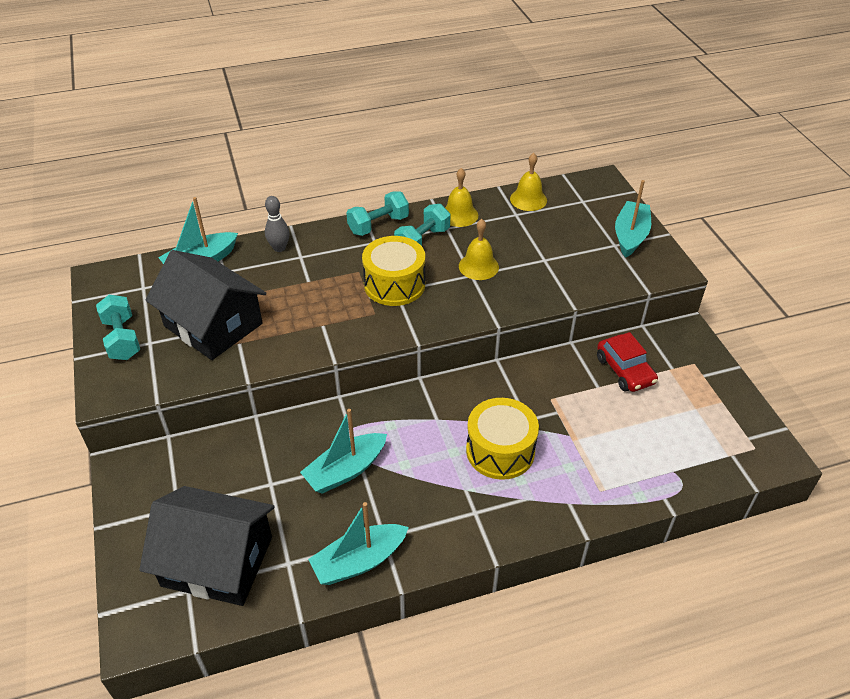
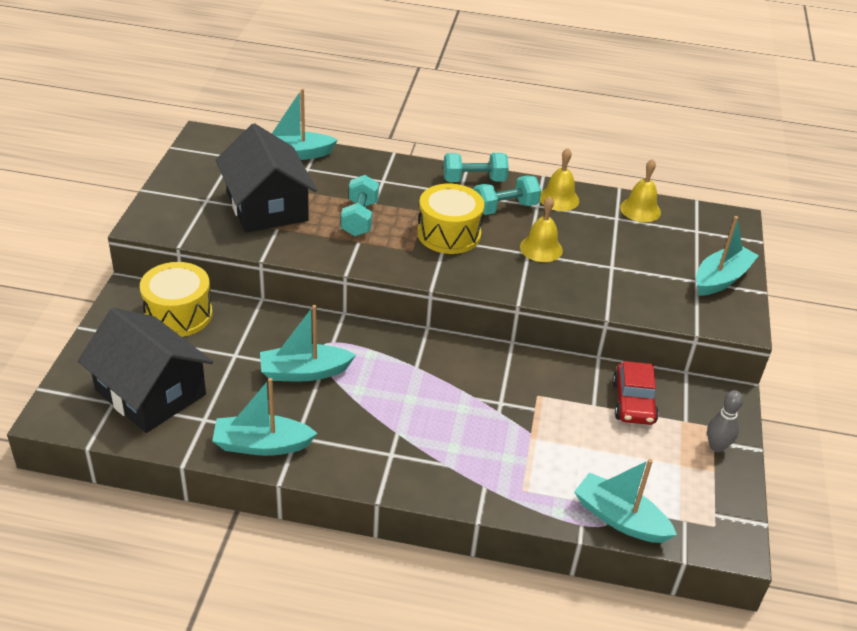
camera: 25 degrees right, 5 degrees down
turquoise dumbbell [96,295,140,360] -> turquoise dumbbell moved to [341,175,379,236]
grey bowling pin [265,196,290,252] -> grey bowling pin moved to [707,390,743,452]
yellow drum [466,398,539,480] -> yellow drum moved to [140,262,213,337]
none -> turquoise boat [574,459,677,543]

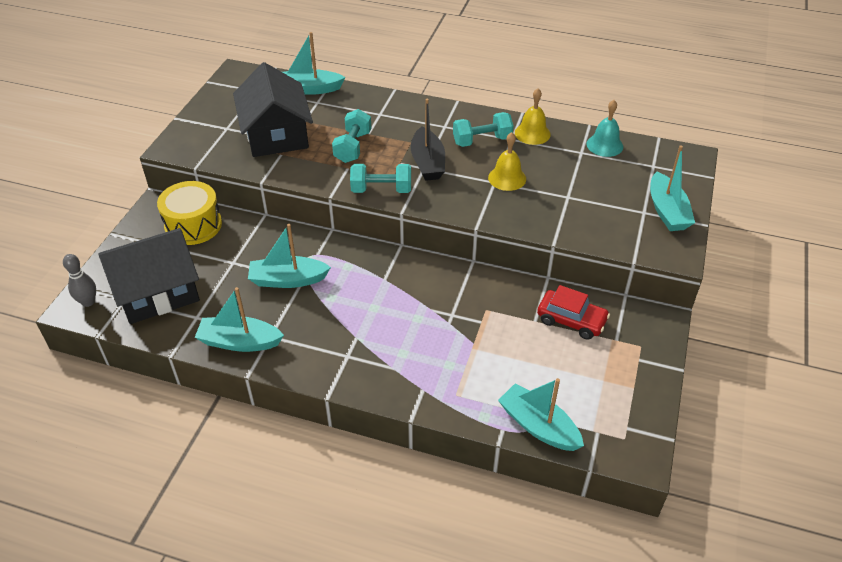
camera: 10 degrees right, 5 degrees up
black house [78,308,213,433] -> black house turned 75 degrees counterclockwise [98,228,200,324]
yellow drum [417,184,485,254] -> black boat [411,99,445,181]
turquoise dumbbell [443,153,509,182] -> turquoise dumbbell moved to [350,164,411,193]
red car [612,361,659,425] -> red car turned 75 degrees counterclockwise [537,285,610,340]
yellow bell [620,159,661,222] -> turquoise bell [587,100,623,157]
turquoise boat [696,216,759,296] -> turquoise boat turned 120 degrees clockwise [650,145,695,231]
grey bowling pin [707,390,743,452] -> grey bowling pin moved to [63,254,96,307]

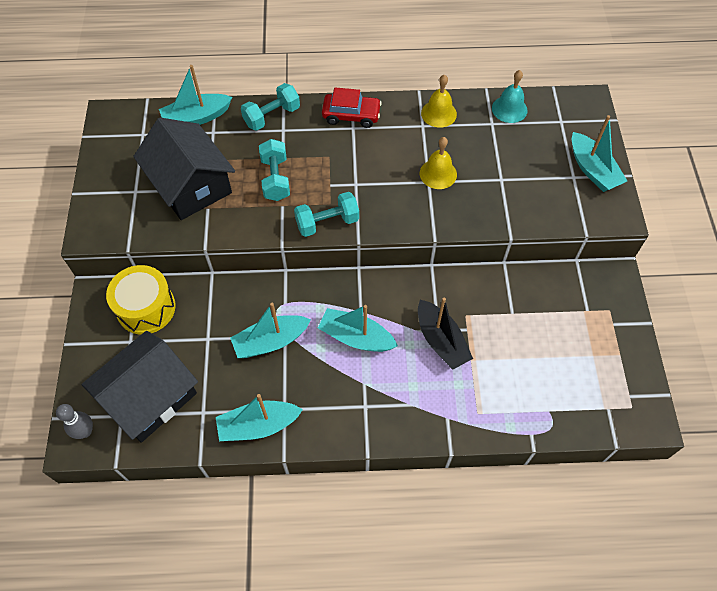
camera: 20 degrees left, 15 degrees up
black boat [411,99,445,181] -> black boat moved to [418,297,473,370]
turquoise dumbbell [453,112,514,147] -> turquoise dumbbell moved to [241,83,300,131]
turquoise boat [498,378,584,451] -> turquoise boat moved to [318,305,398,352]
red car [537,285,610,340] -> red car moved to [322,88,382,128]

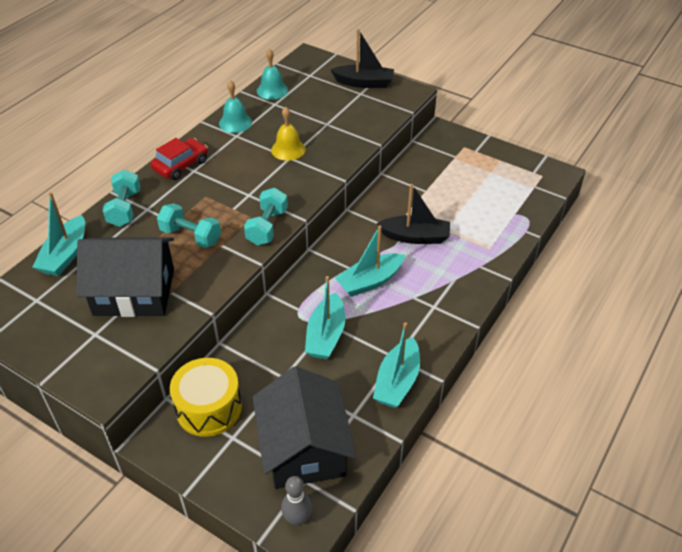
camera: 55 degrees left, 15 degrees down
yellow bell [421,75,457,128] -> turquoise bell [219,80,252,133]
turquoise boat [572,115,627,192] -> black boat [331,29,394,88]

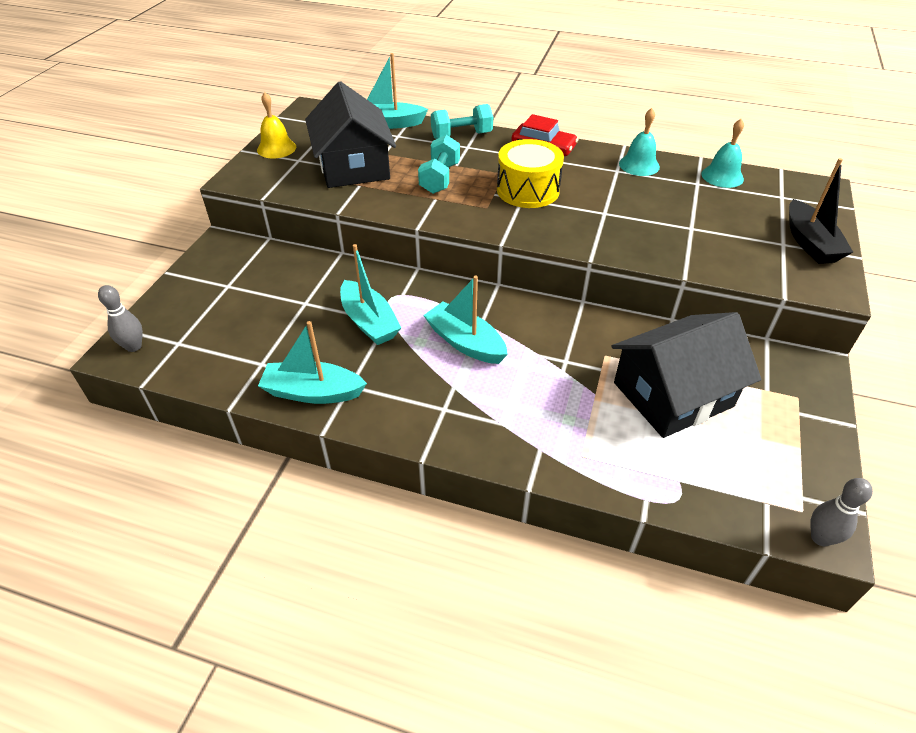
camera: 75 degrees right, 0 degrees up
yellow drum [170,358,242,437] -> yellow drum moved to [497,139,564,208]
turquoise dumbbell [244,188,288,245] -> none
black house [253,366,356,489] -> black house moved to [612,312,761,438]
yellow bell [271,107,306,161] -> yellow bell moved to [257,92,296,158]
turquoise boat [305,276,346,359] -> turquoise boat turned 120 degrees counterclockwise [340,244,401,345]
black boat [376,184,450,244] -> none
none -> grey bowling pin [811,478,873,546]

